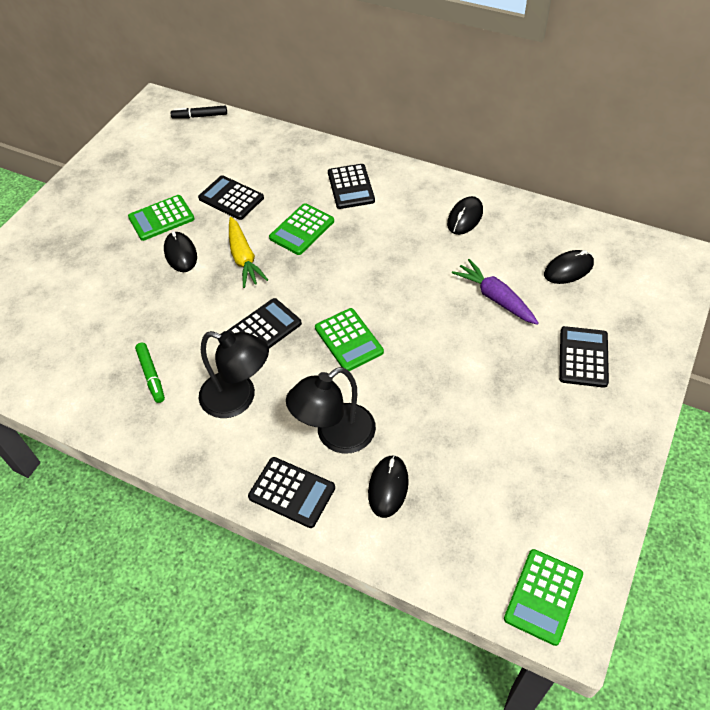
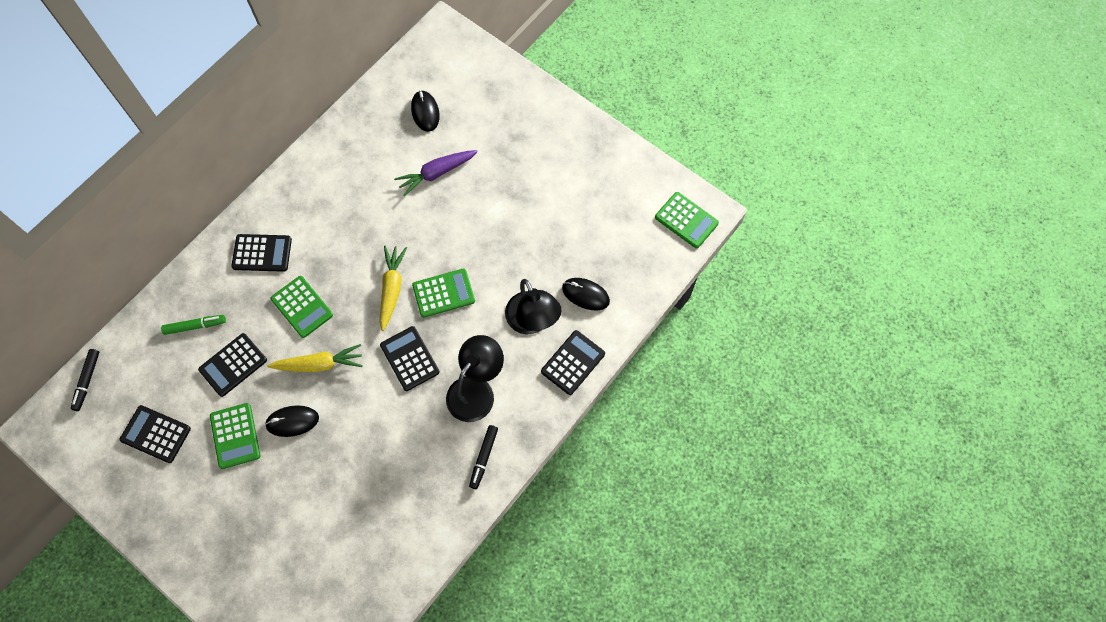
camera: 80 degrees left, 15 degrees up
green marker [135,343,165,403] -> green marker moved to [161,315,226,335]
black mouse [447,196,483,235] -> none
black calculator [559,326,609,388] -> black calculator moved to [120,405,191,463]
none -> yellow carrot [380,246,407,331]
none -> black marker [469,425,498,489]

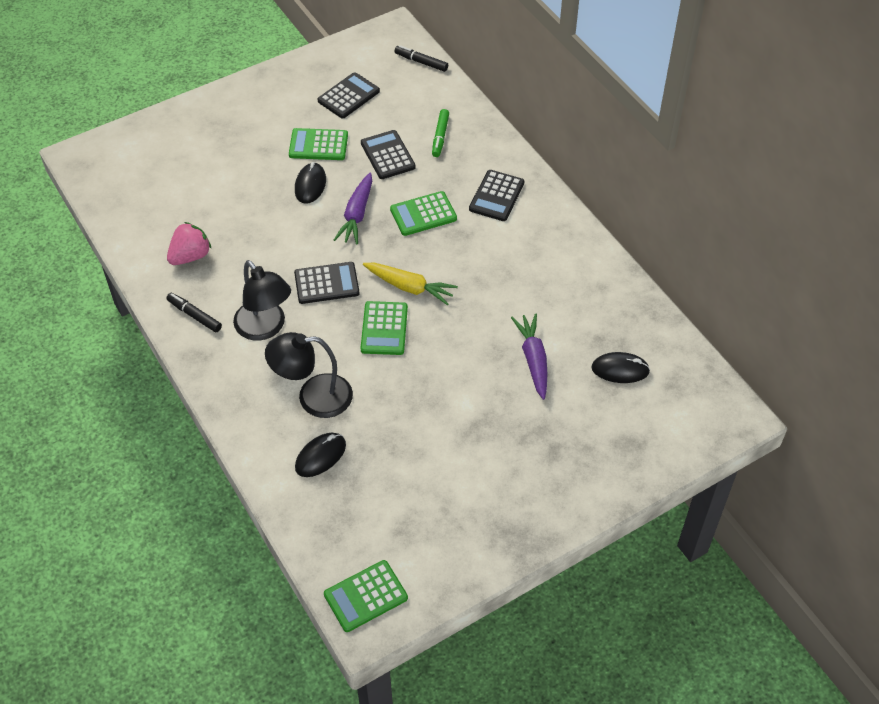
camera: 110 degrees right, 15 degrees down
yellow carrot [267,344,363,372] -> purple carrot [334,173,372,245]
black calculator [541,330,605,395] -> none
none -> pink strawberry [167,222,212,265]

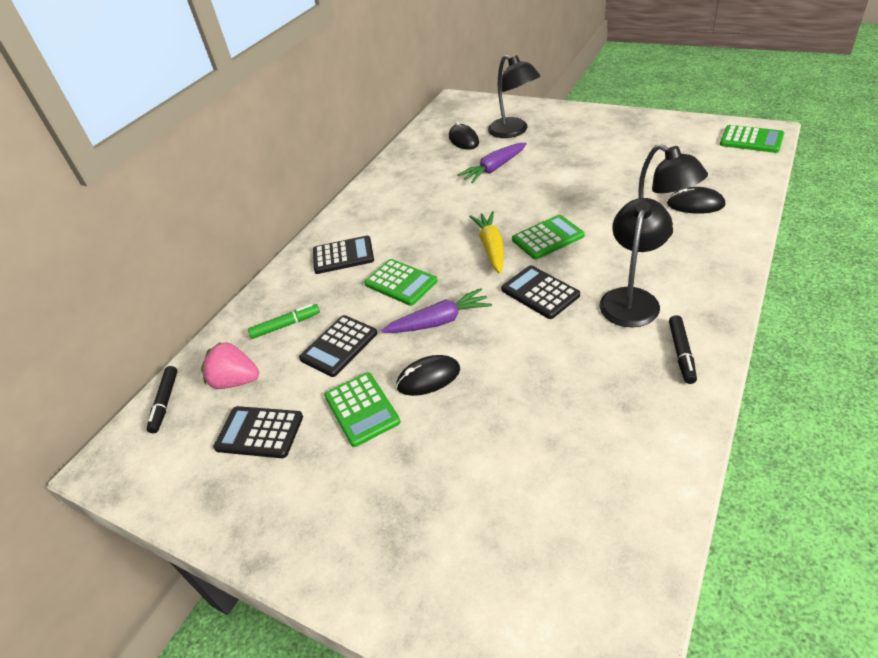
camera: 115 degrees left, 10 degrees down
pink strawberry [167,222,212,265] -> pink strawberry moved to [201,342,259,389]
none -> black lamp [488,55,540,138]

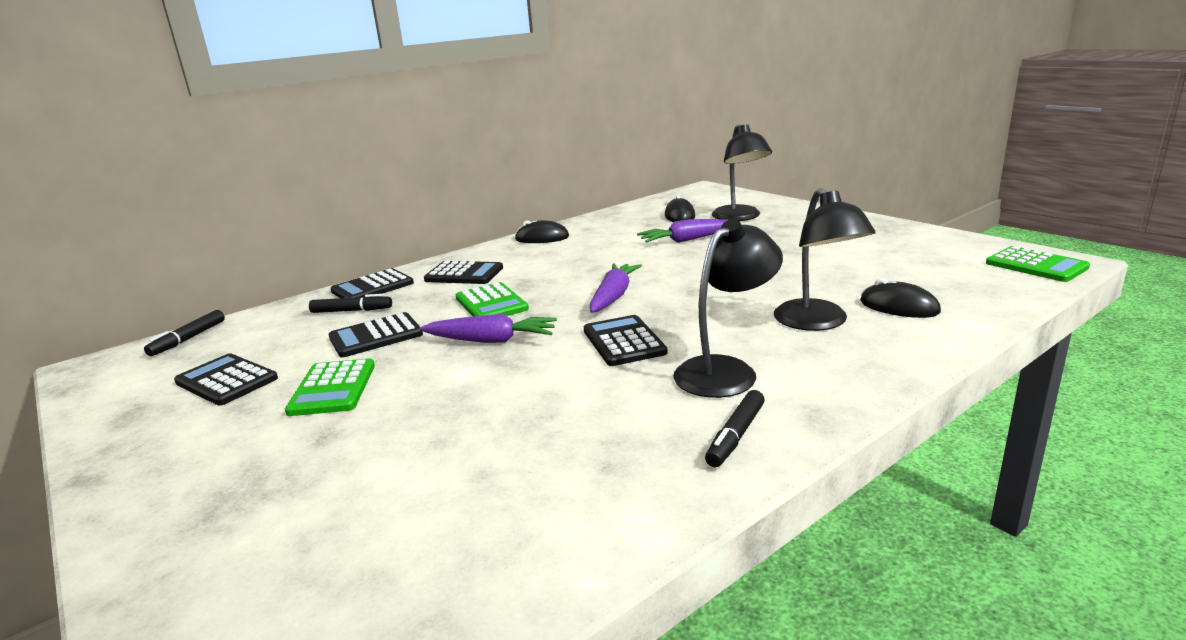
camera: 20 degrees right, 20 degrees down
pink strawberry [201,342,259,389] -> none
green marker [248,304,320,339] -> black marker [309,294,392,313]
black mouse [396,355,460,396] -> black mouse moved to [515,220,569,243]
yellow carrot [469,211,504,274] -> purple carrot [590,263,642,313]
green calculator [512,215,585,260] -> none
none -> black calculator [331,268,414,298]

